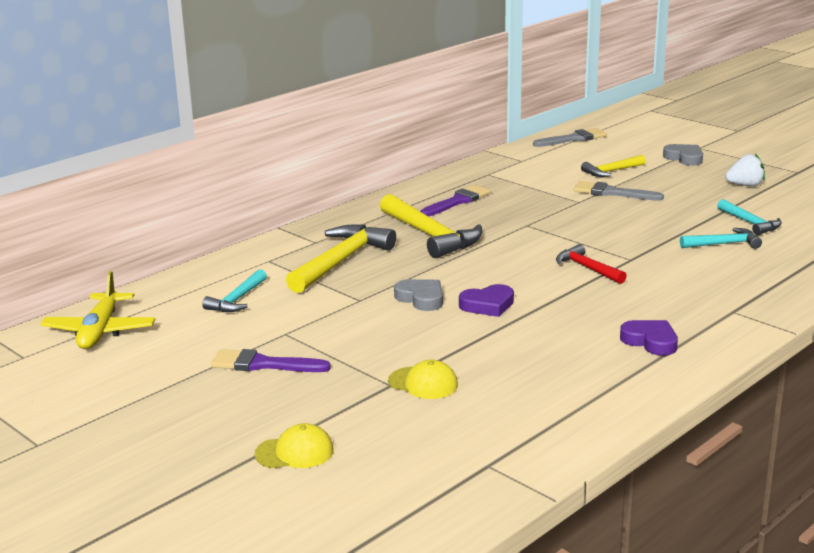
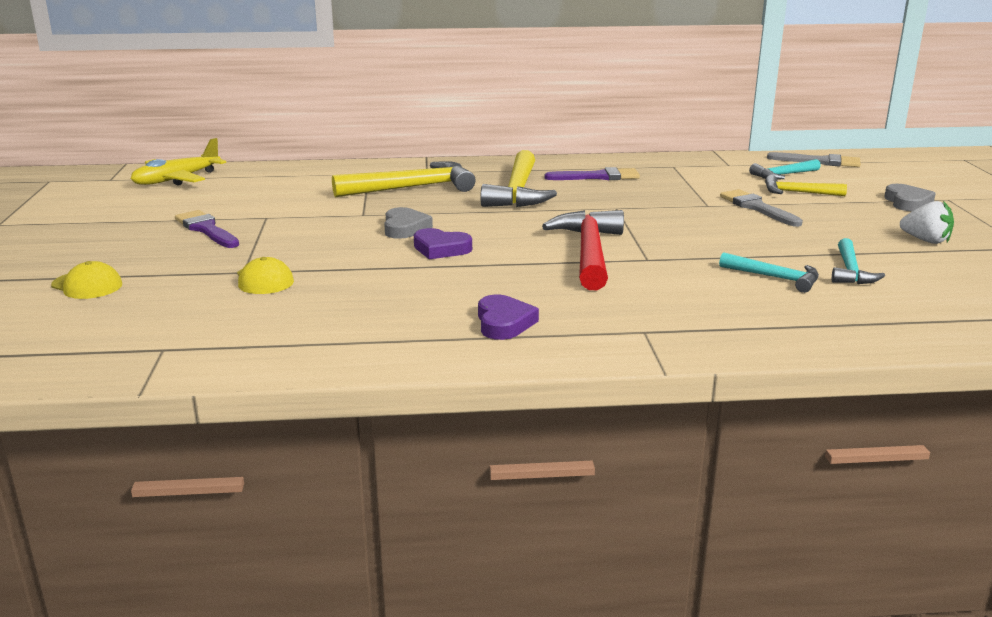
camera: 40 degrees right, 0 degrees up
turquoise hammer [202,269,267,312] -> turquoise hammer moved to [749,159,821,180]
red hammer [556,244,627,284] -> red hammer [542,210,624,290], size x1.79

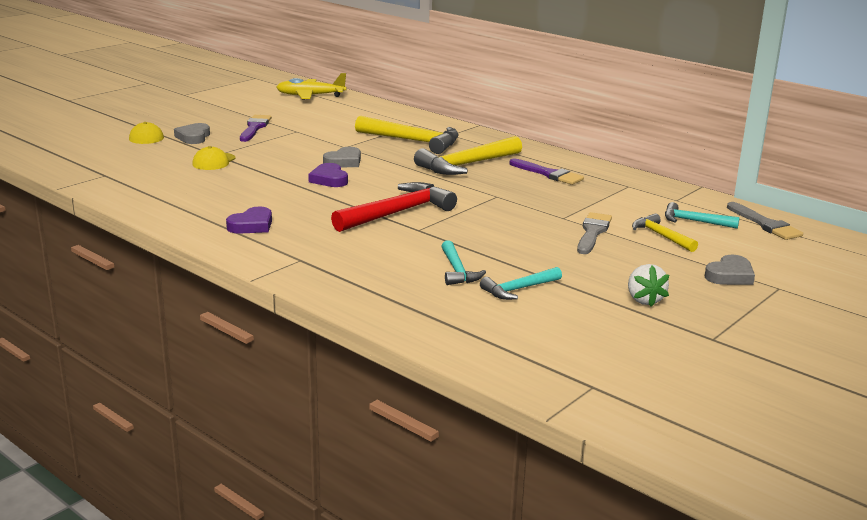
camera: 45 degrees right, 0 degrees up
none -> grey heart [174,123,210,144]

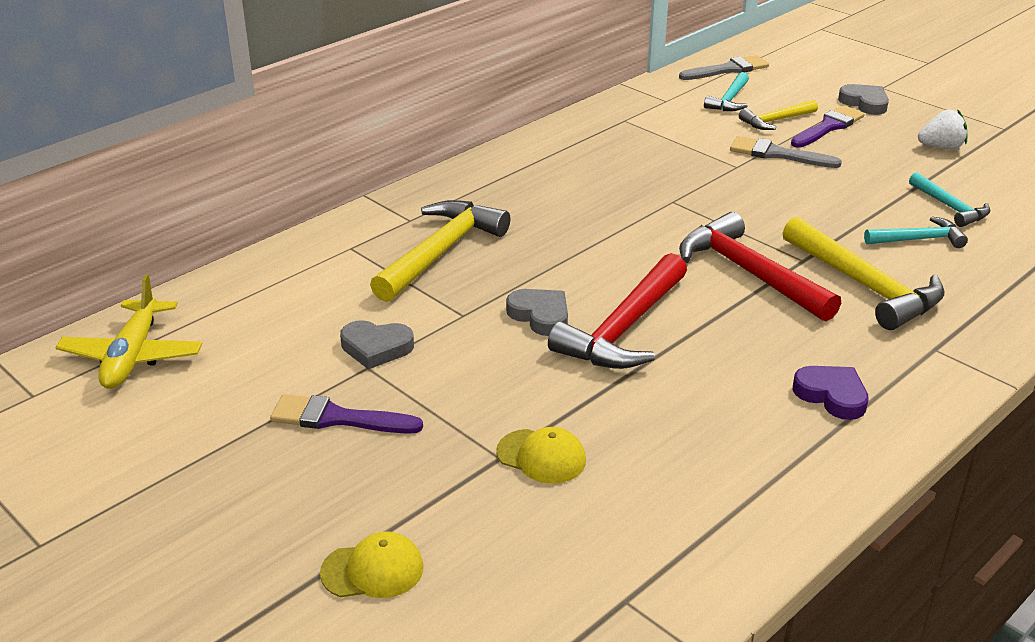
camera: 85 degrees left, 10 degrees up
grey heart [174,123,210,144] -> grey heart moved to [340,320,414,369]
purple heart [308,163,348,187] -> red hammer [548,253,687,369]
yellow hammer [414,136,522,175] -> yellow hammer moved to [782,217,944,330]
purple brush [510,158,584,185] -> purple brush moved to [791,105,865,148]

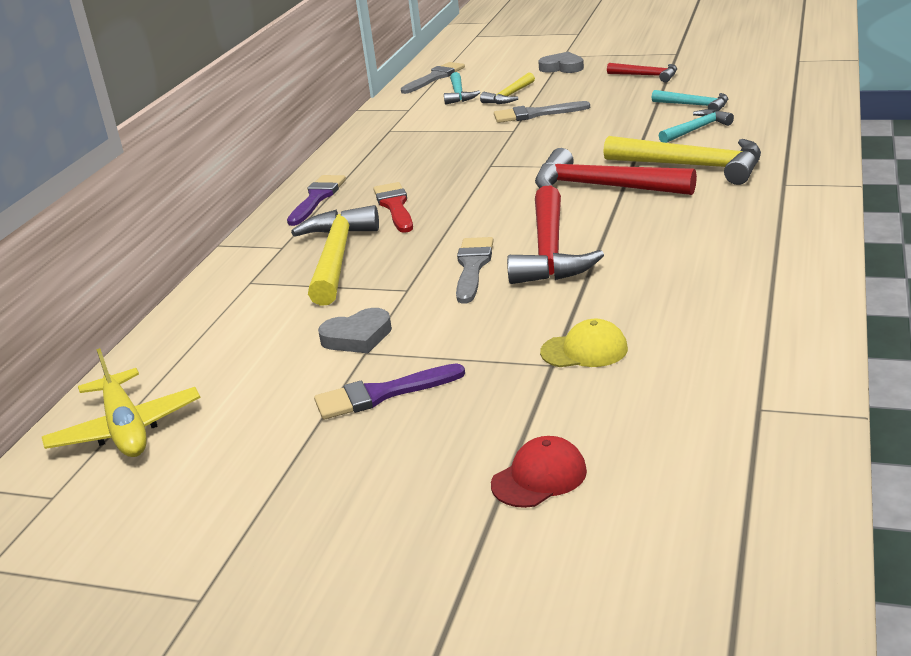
camera: 25 degrees left, 5 degrees down
yellow cap [320,532,424,598] -> red cap [491,436,587,508]
grey heart [506,289,568,336] -> grey brush [456,237,494,304]
purple brush [791,105,865,148] -> purple brush moved to [287,175,346,226]
purple heart [793,366,869,420] -> none
white strawberry [918,110,967,150] -> red hammer [607,63,677,82]
none -> red brush [373,182,413,233]

